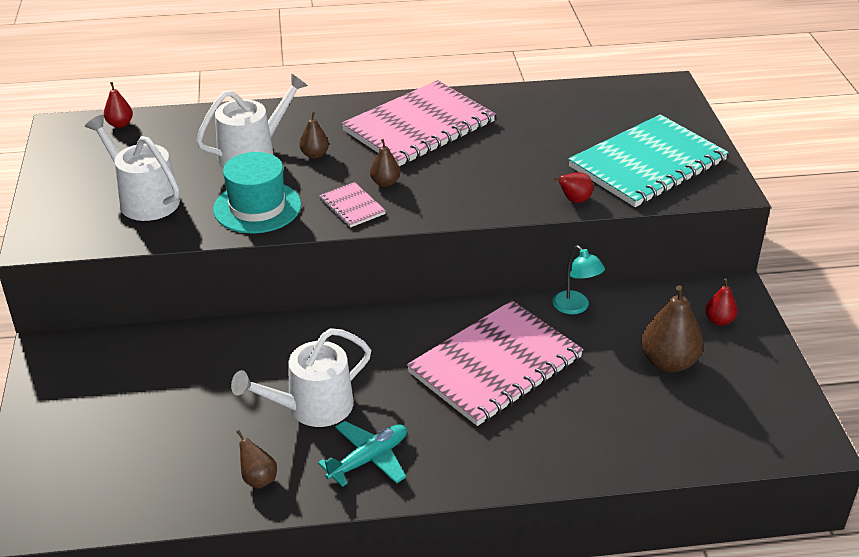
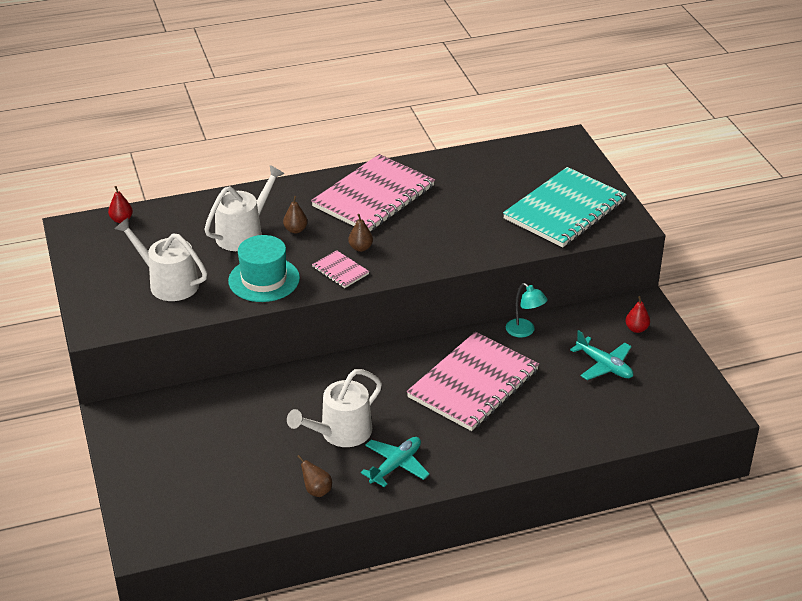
camera: 10 degrees left, 0 degrees up
red pear [554,172,593,203] -> none
brown pear [641,285,703,372] -> turquoise plane [570,330,633,380]

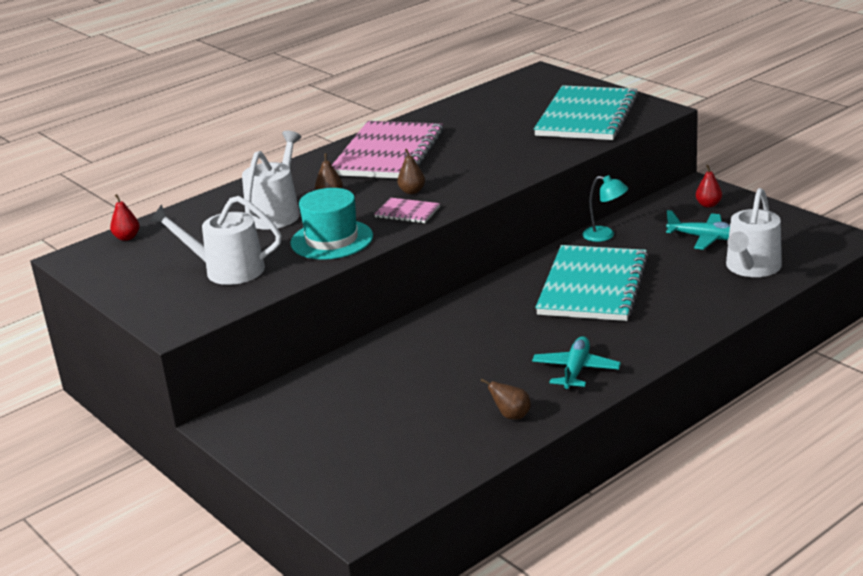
camera: 20 degrees left, 10 degrees down
white watering can [287,369,382,447] -> white watering can moved to [726,188,782,277]
pink notebook [407,332,539,431] -> turquoise notebook [535,245,649,321]

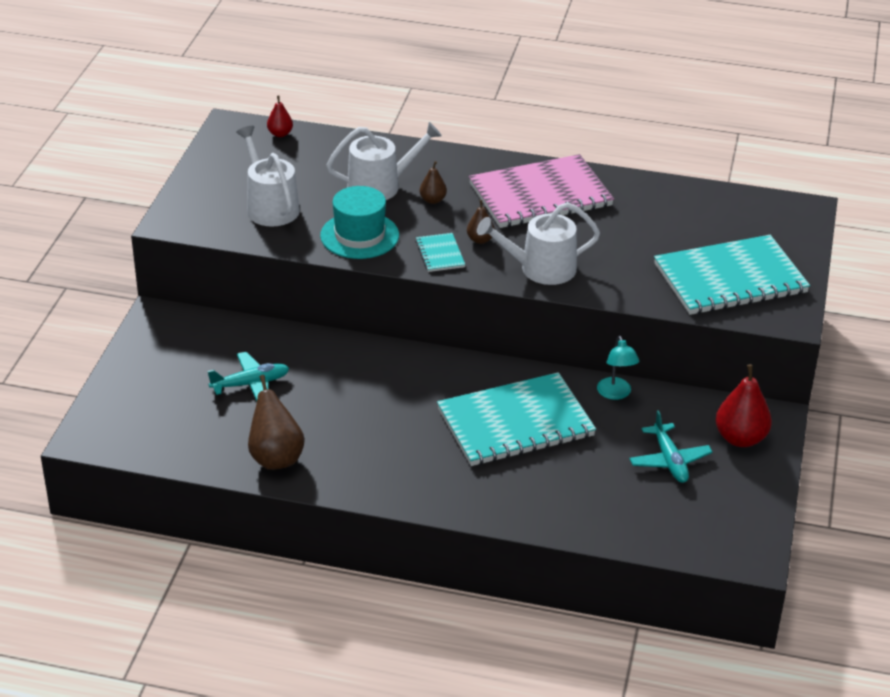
camera: 50 degrees right, 10 degrees up
pink notebook [374,198,440,223] -> turquoise notebook [415,233,465,272]
brown pear [481,379,531,420] -> brown pear [248,375,305,470], size x1.85
turquoise plane [532,336,621,390] -> turquoise plane moved to [208,352,289,401]
red pear [696,165,722,208] -> red pear [715,364,772,447], size x1.85
white watering can [726,188,782,277] -> white watering can moved to [477,202,600,285]

